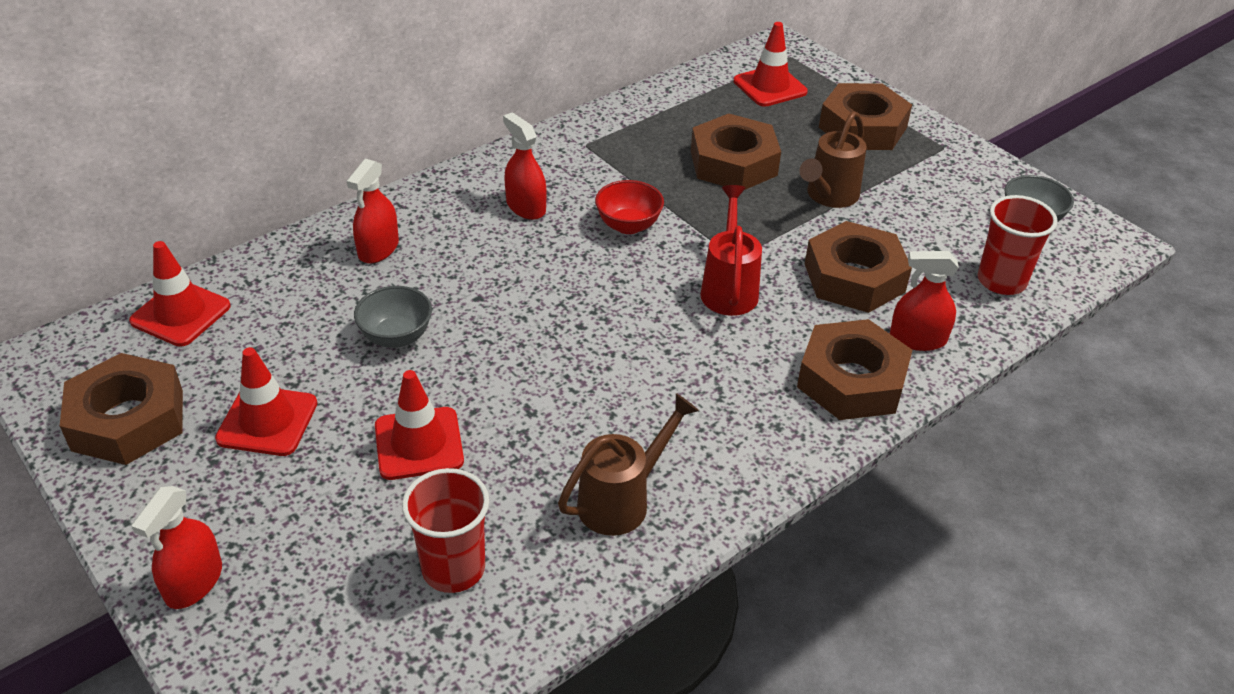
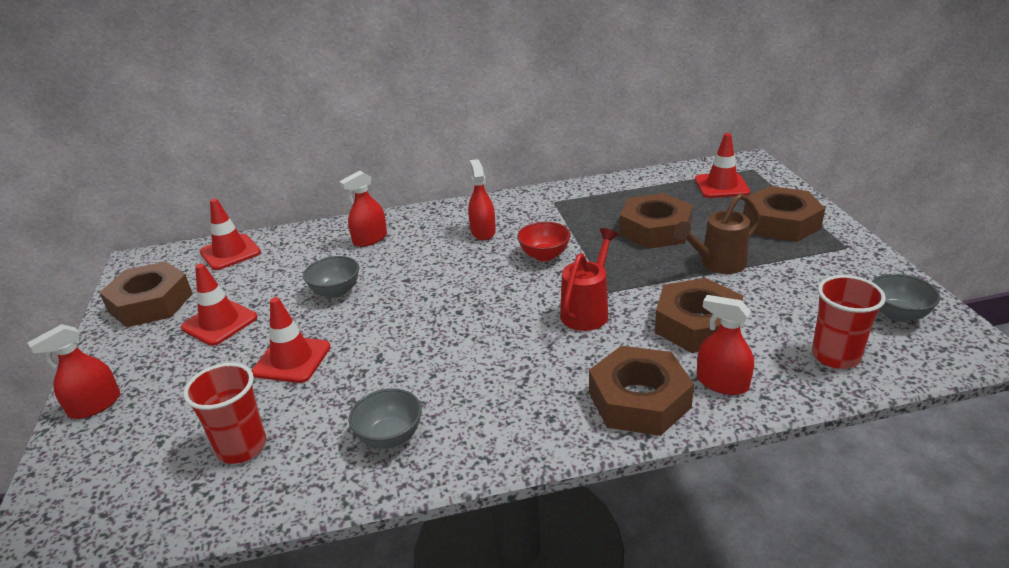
camera: 30 degrees right, 10 degrees down
brown watering can [558,393,699,536] -> grey bowl [349,388,422,449]

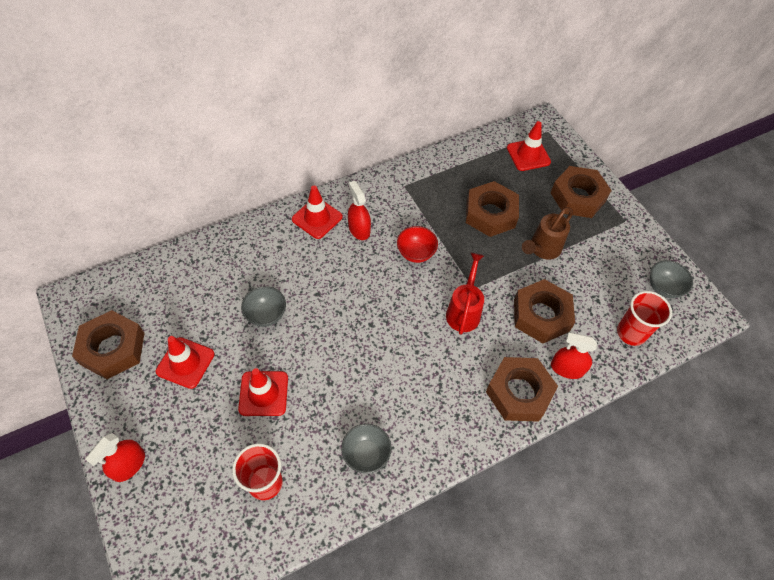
camera: 20 degrees left, 25 degrees up
red traffic cone [200,199,261,270] -> red traffic cone moved to [292,186,343,239]
red spray bottle [339,171,387,247] -> none

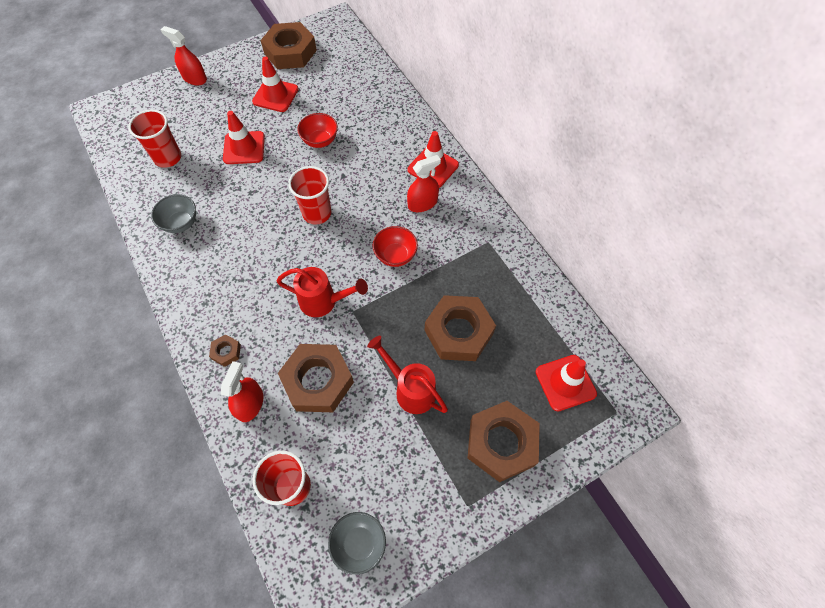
camera: 90 degrees right, 5 degrees up
grey bowl [241,286,286,327] -> red bowl [297,113,338,148]
brown nut [486,357,558,422] -> brown nut [209,334,241,367], size x0.44
brown watering can [522,207,573,259] -> red watering can [367,336,448,414]
none -> red cup [288,166,331,225]

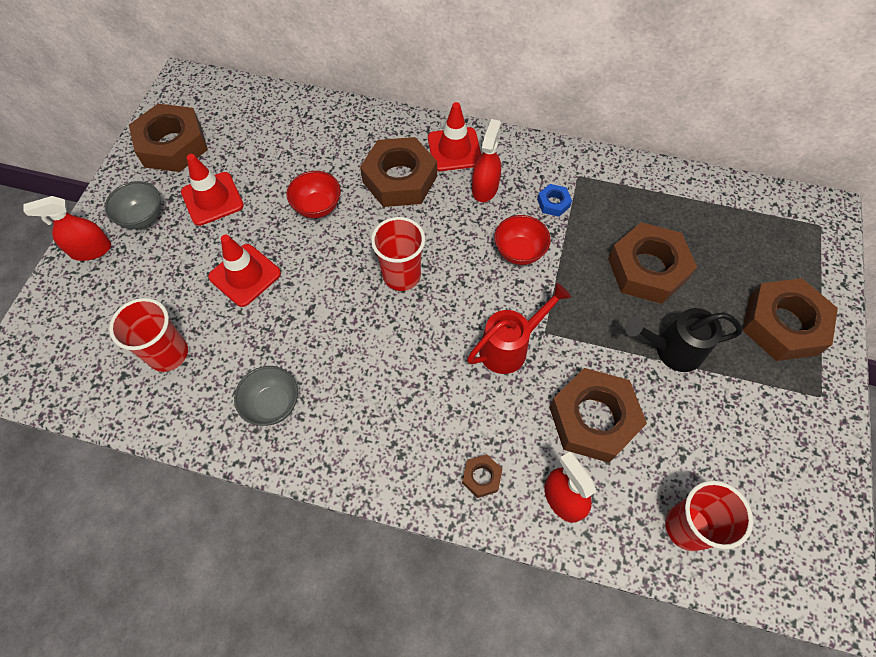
camera: 45 degrees left, 0 degrees up
grey bowl [328,512,386,575] -> grey bowl moved to [105,181,161,229]
red watering can [367,336,448,414] -> black watering can [625,308,742,372]
red traffic cone [536,355,597,411] -> none
none -> brown nut [360,137,437,207]
none -> blue nut [537,184,572,217]

